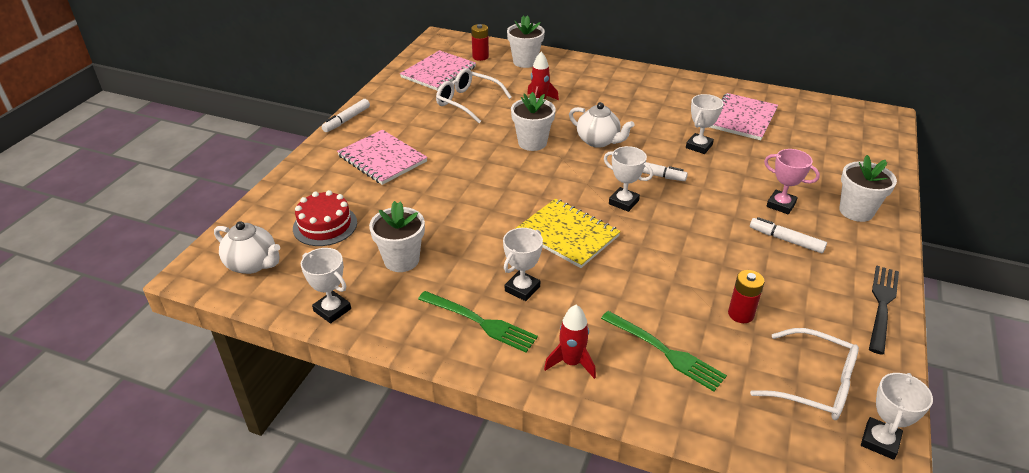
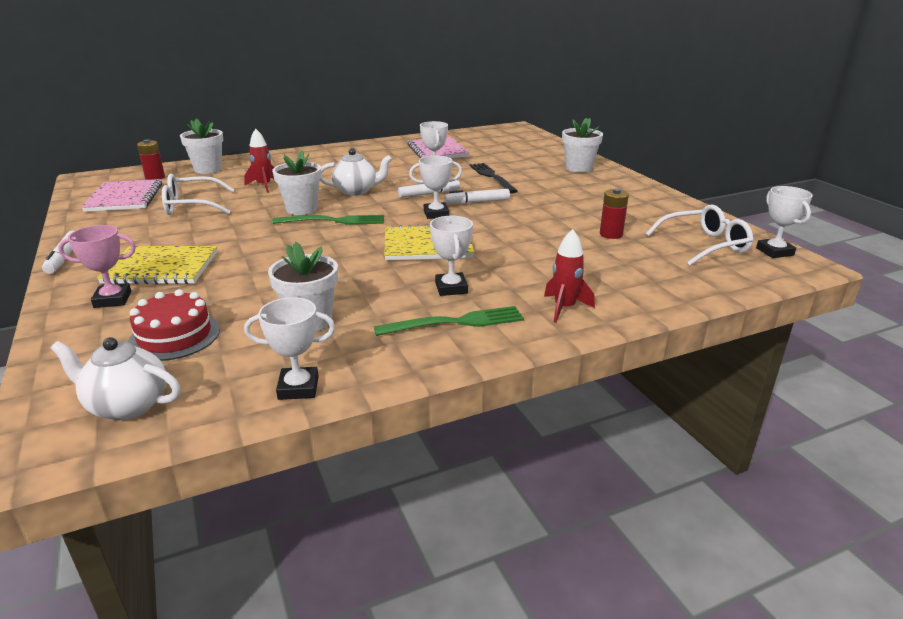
camera: 45 degrees left, 10 degrees down
white teapot [214,221,280,274] -> white teapot turned 150 degrees counterclockwise [51,337,181,420]
pink notebook [337,130,428,185] -> yellow notebook [97,246,217,284]
green fork [601,311,727,391] -> green fork moved to [272,215,384,225]
white marker [750,217,827,253] -> white marker moved to [444,189,510,204]
pink trophy [764,149,820,214] -> pink trophy moved to [58,225,136,308]
black fork [869,265,899,355] -> black fork moved to [469,163,518,194]

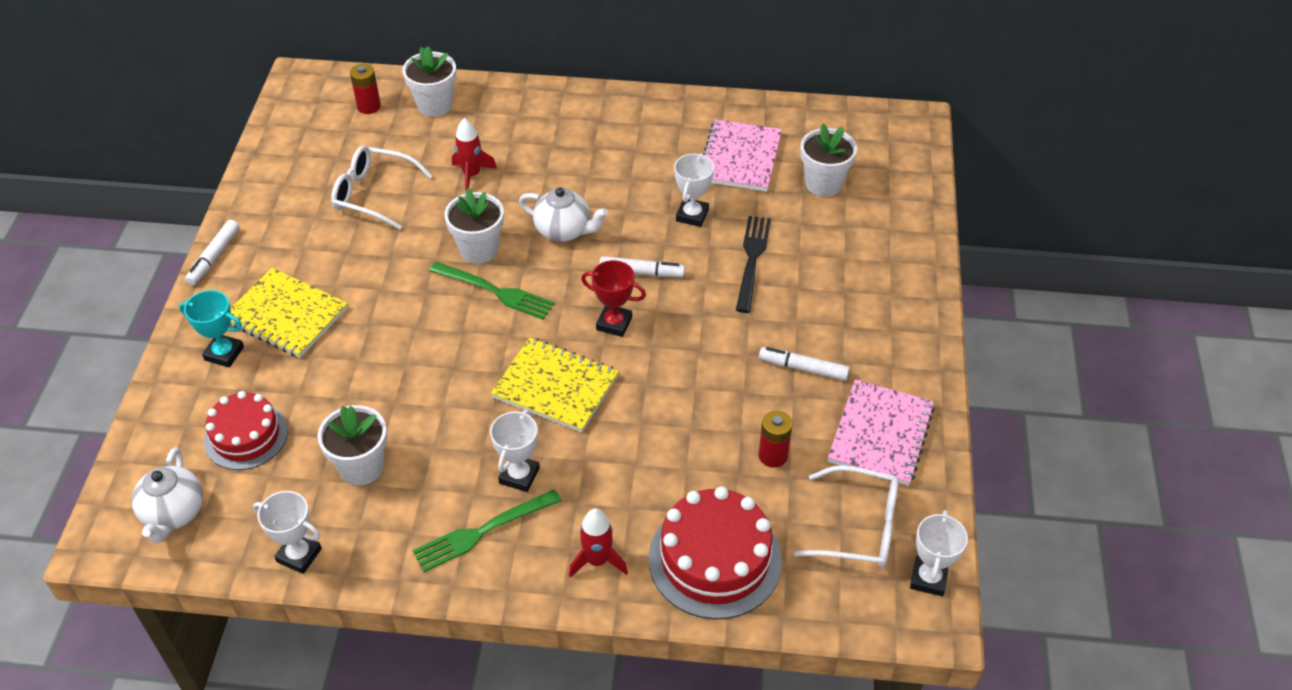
camera: 30 degrees right, 20 degrees up
white teapot [51,337,181,420] -> white teapot turned 135 degrees counterclockwise [132,447,203,543]
pink trophy [58,225,136,308] -> turquoise trophy [179,290,244,367]
pink notebook [81,179,162,212] -> pink notebook moved to [828,379,935,486]
green fork [374,306,524,336] -> green fork turned 135 degrees clockwise [412,489,561,572]
white trophy [409,156,462,219] -> red trophy [581,260,646,337]
white marker [444,189,510,204] -> white marker moved to [759,347,850,381]
white flower pot [562,118,603,173] -> white flower pot moved to [800,124,857,197]
none -> red cake [648,486,782,619]

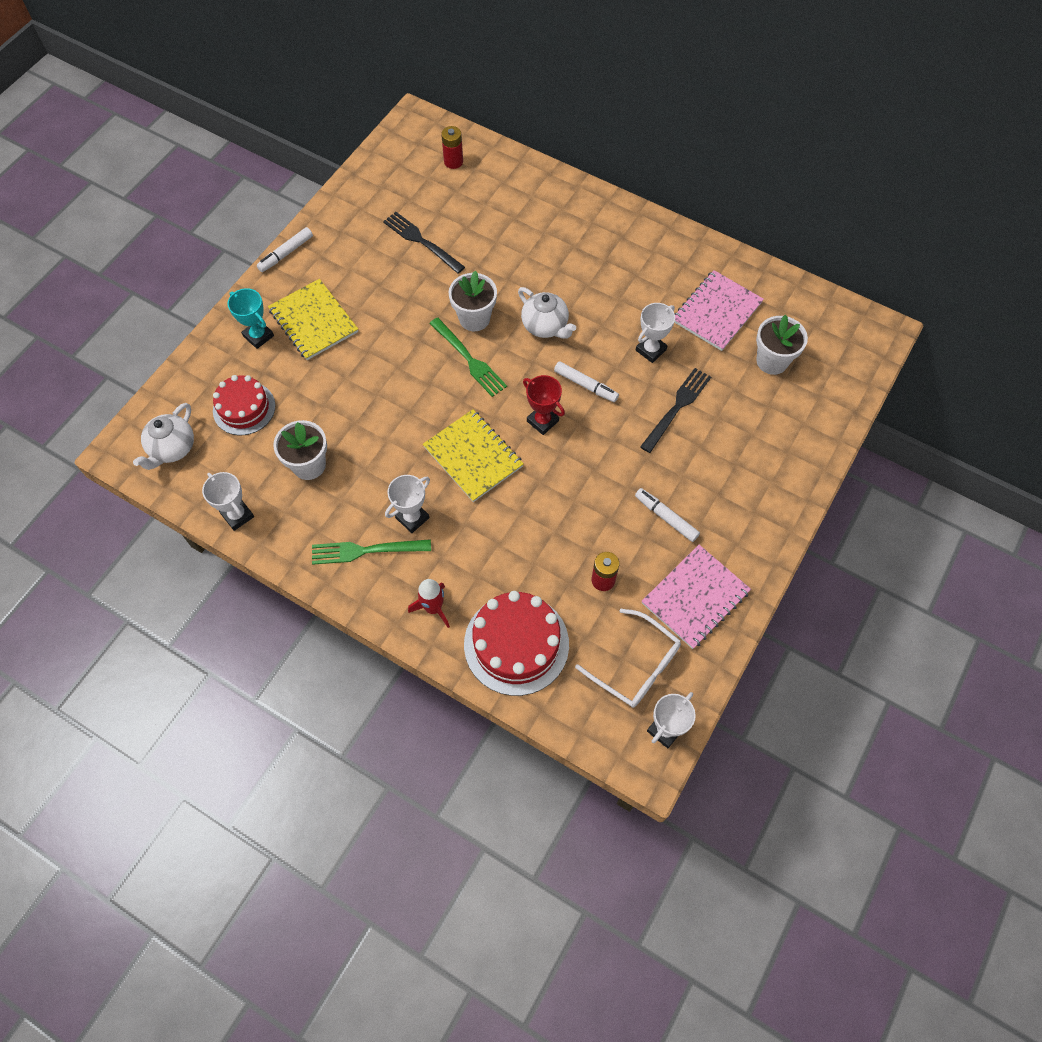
camera: 25 degrees right, 15 degrees up
white glasses [331,145,432,230] -> black fork [383,212,465,274]
white flower pot [402,46,456,117] -> none
red rocket [452,118,497,190] -> none

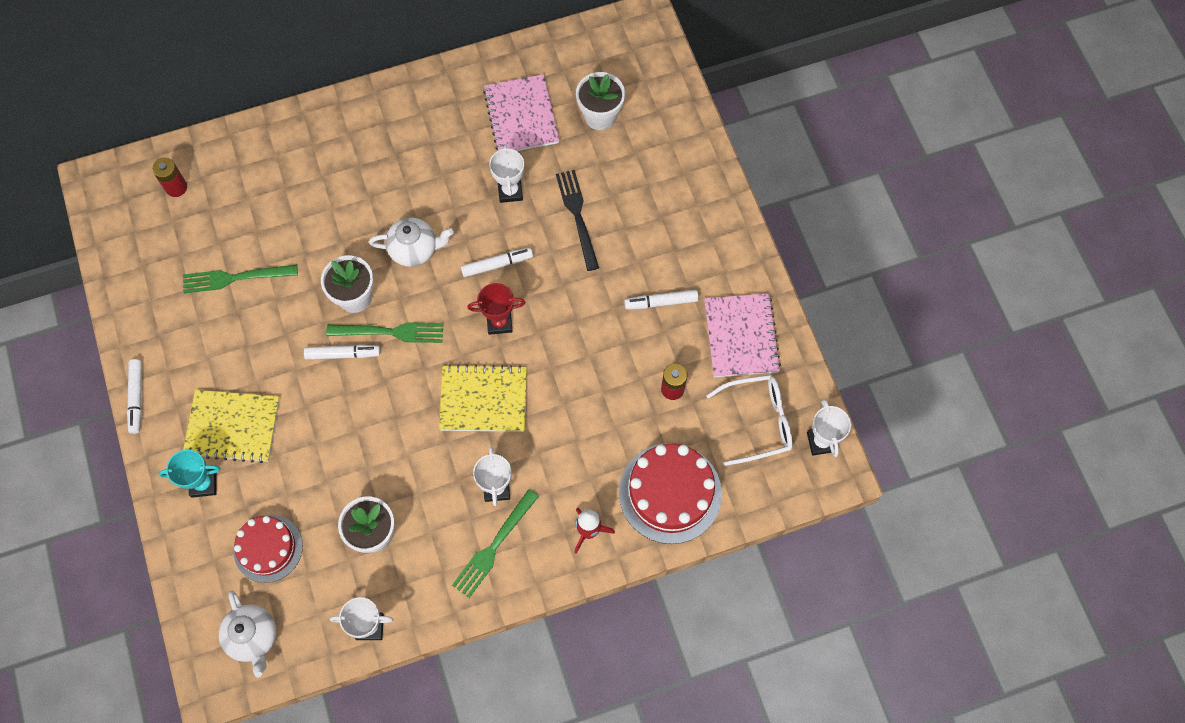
camera: 50 degrees left, 5 degrees up
black fork [383,212,465,274] -> green fork [183,265,298,293]
none -> white marker [304,345,380,360]

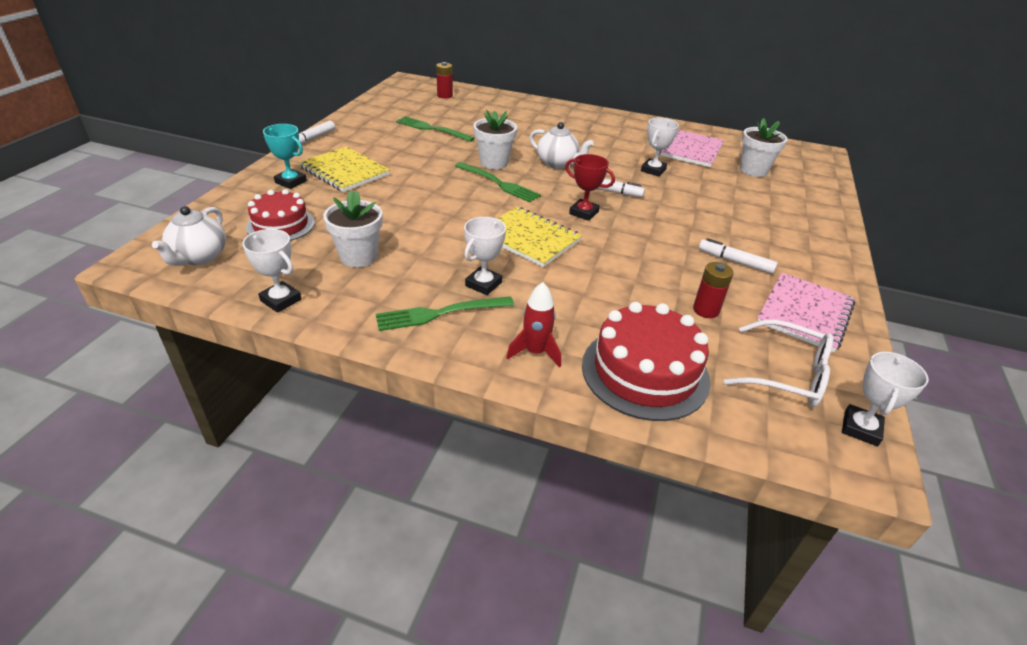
camera: 35 degrees right, 30 degrees down
white marker [304,345,380,360] -> none
black fork [556,170,599,271] -> none

